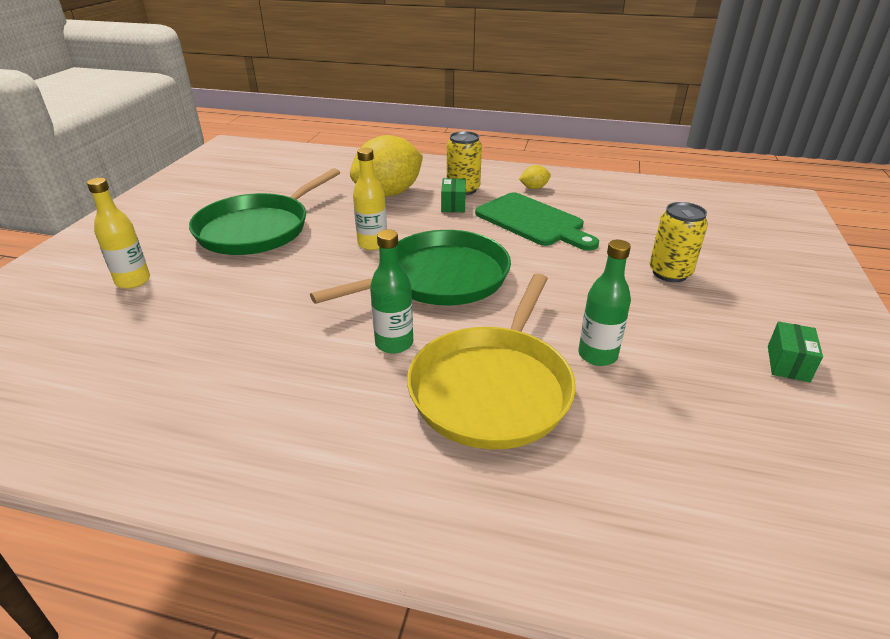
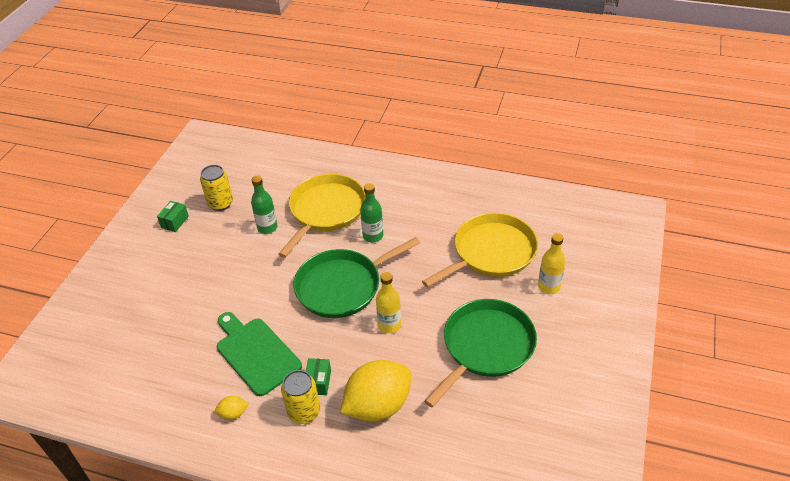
camera: 175 degrees left, 10 degrees up
yellow can [649,202,708,282] -> yellow can moved to [200,165,233,211]
none -> yellow pan [422,213,538,288]

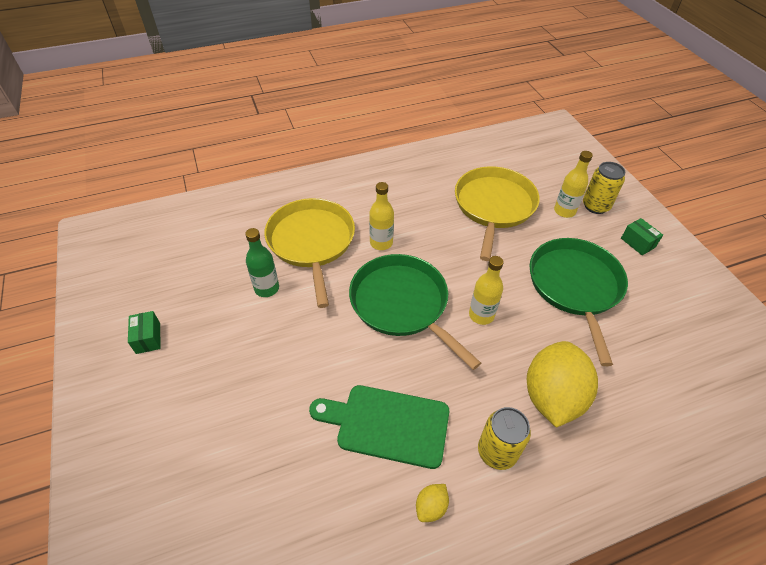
camera: 40 degrees left, 5 degrees up
yellow can [200,165,233,211] -> yellow can moved to [583,162,625,214]
green pan [294,237,420,318] -> green pan turned 120 degrees clockwise [349,254,481,370]
green box [306,358,331,395] -> green box moved to [621,218,663,255]
green bottle [360,183,383,242] -> yellow bottle [369,182,394,250]

